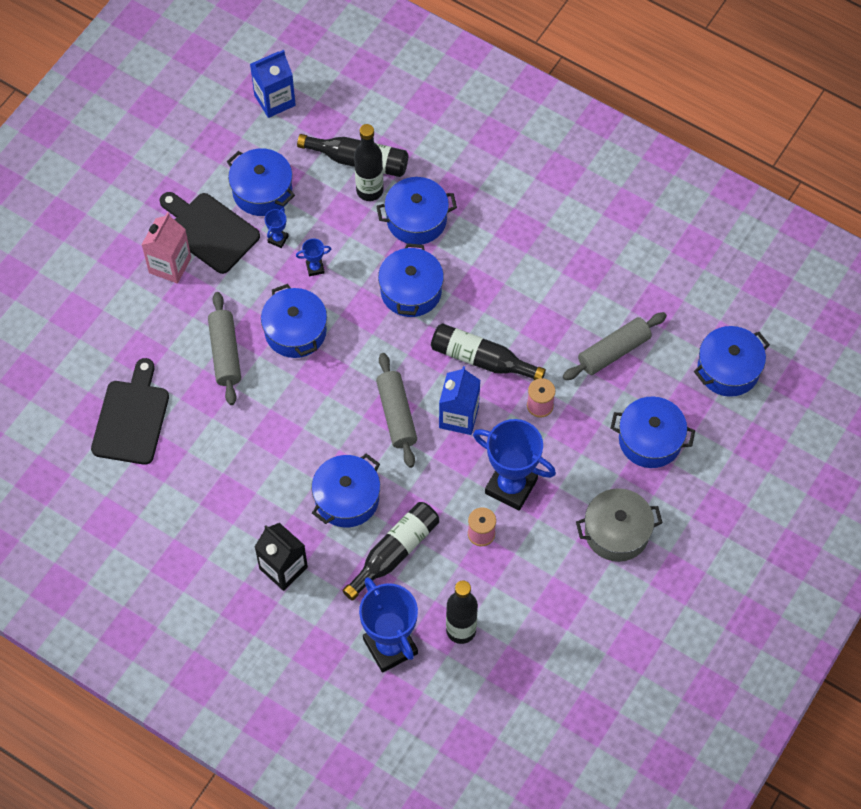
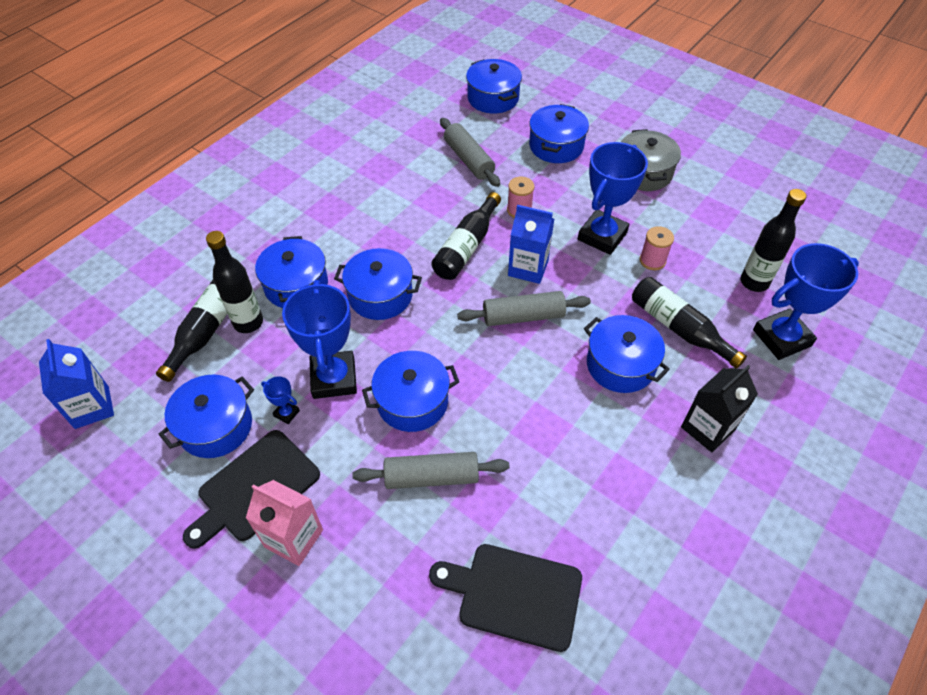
camera: 85 degrees left, 10 degrees down
blue trophy [296,238,331,276] -> blue trophy [282,280,357,399], size x2.37

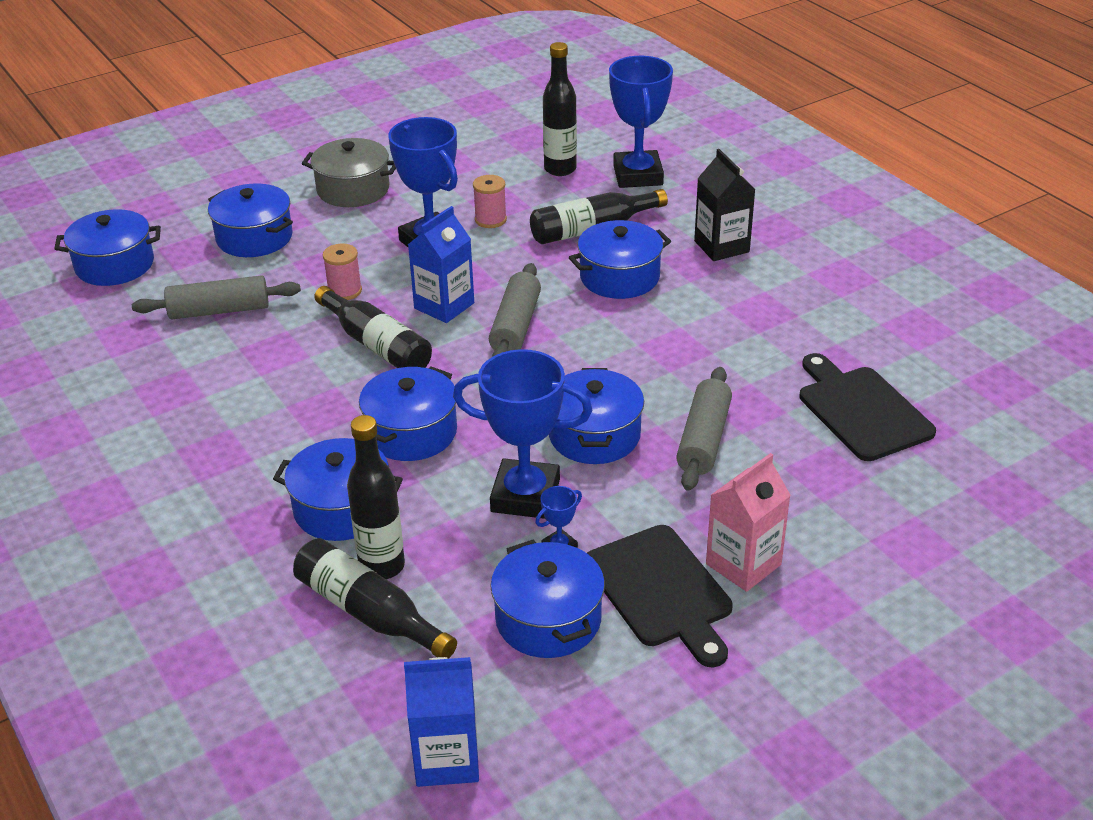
camera: 70 degrees left, 15 degrees down
black cutting board [429,544,582,652] -> black cutting board turned 120 degrees clockwise [799,353,936,461]

